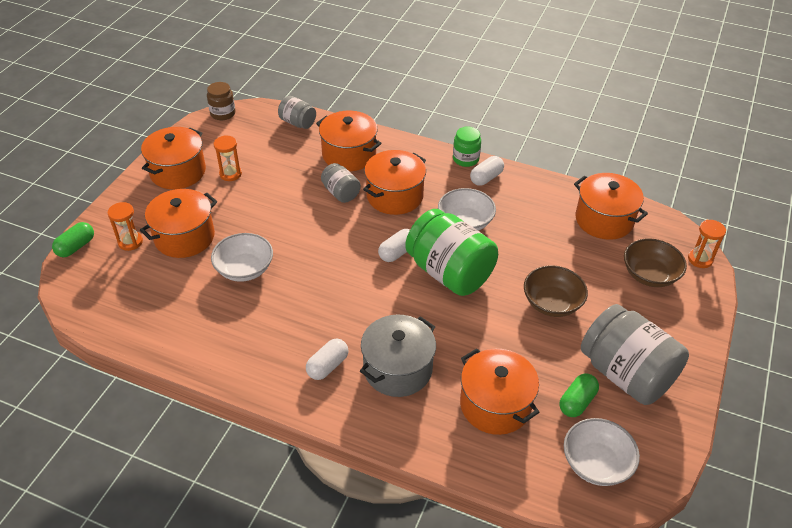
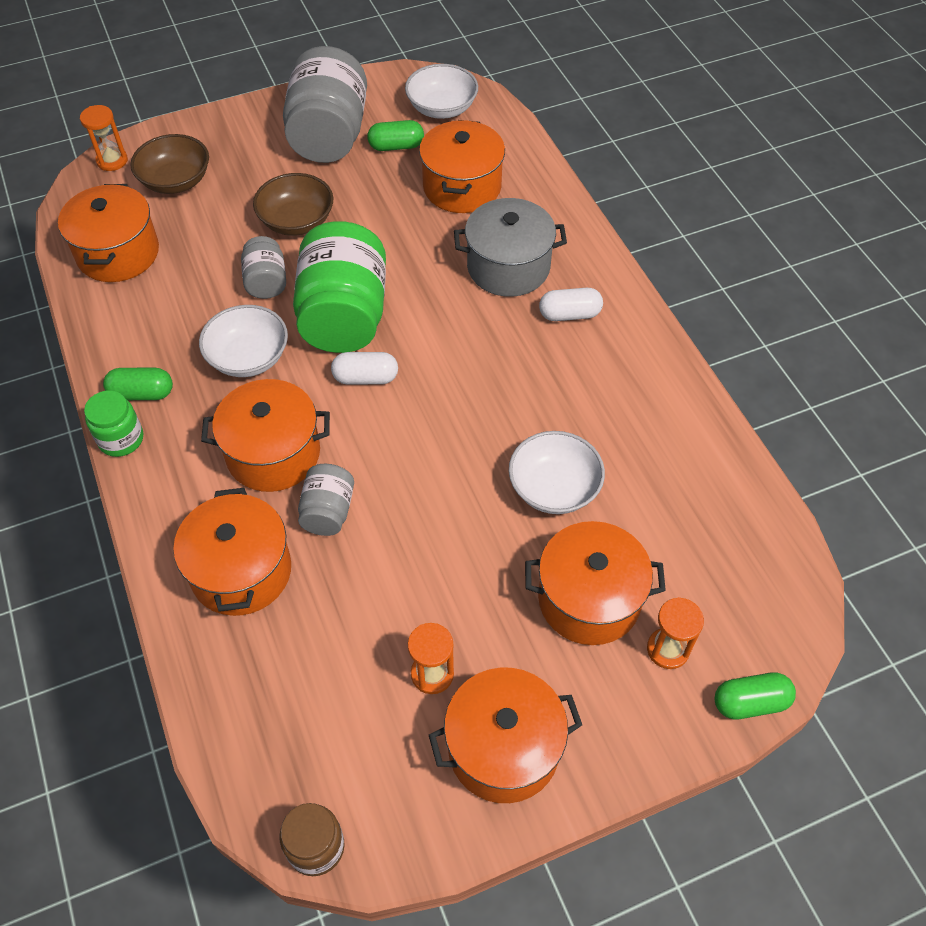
camera: 135 degrees left, 10 degrees up
grey jar [278,96,316,129] -> grey jar moved to [241,236,286,299]
white capsule [470,156,504,186] -> green capsule [103,368,173,400]

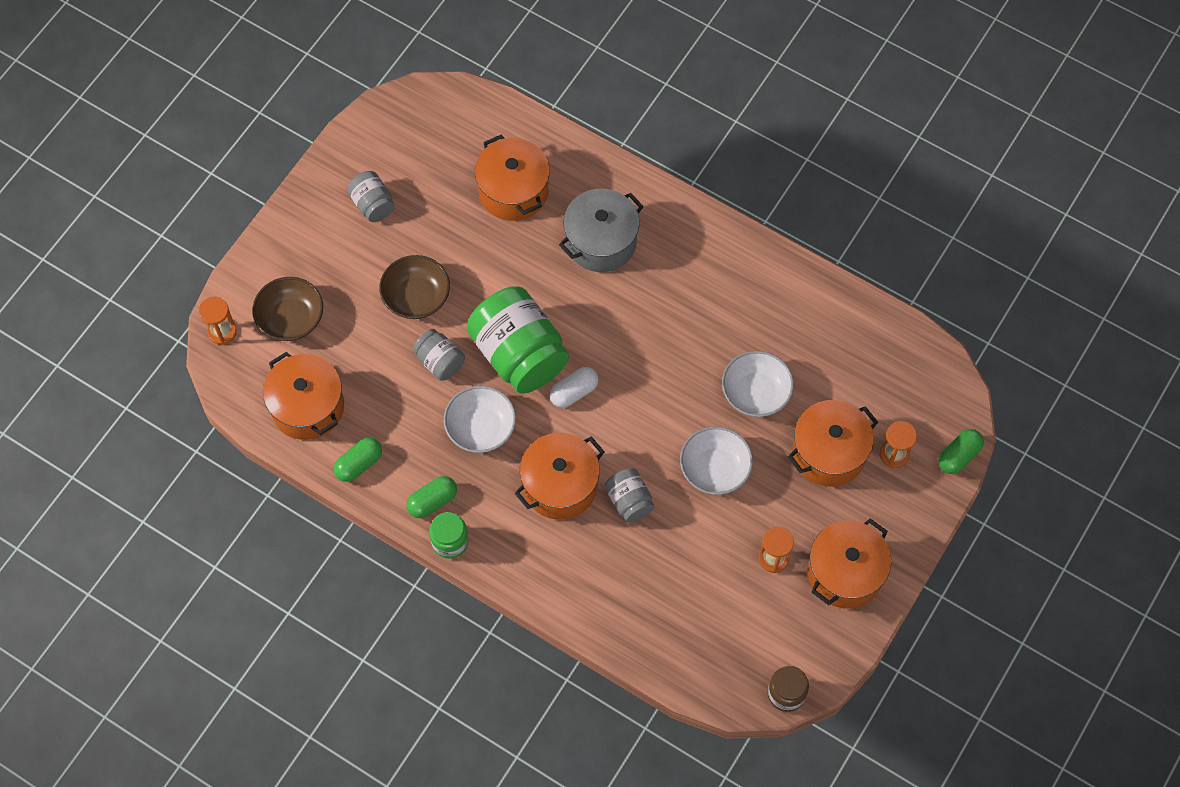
camera: 35 degrees left, 10 degrees up
orange pot [173,488,291,616] -> none
grey jar [283,46,367,163] -> grey jar [347,171,395,222], size x0.50
green capsule [367,120,424,151] -> green capsule moved to [334,437,382,482]
white bowl [405,64,478,119] -> white bowl moved to [680,426,753,495]
white capsule [539,288,603,321] -> none

